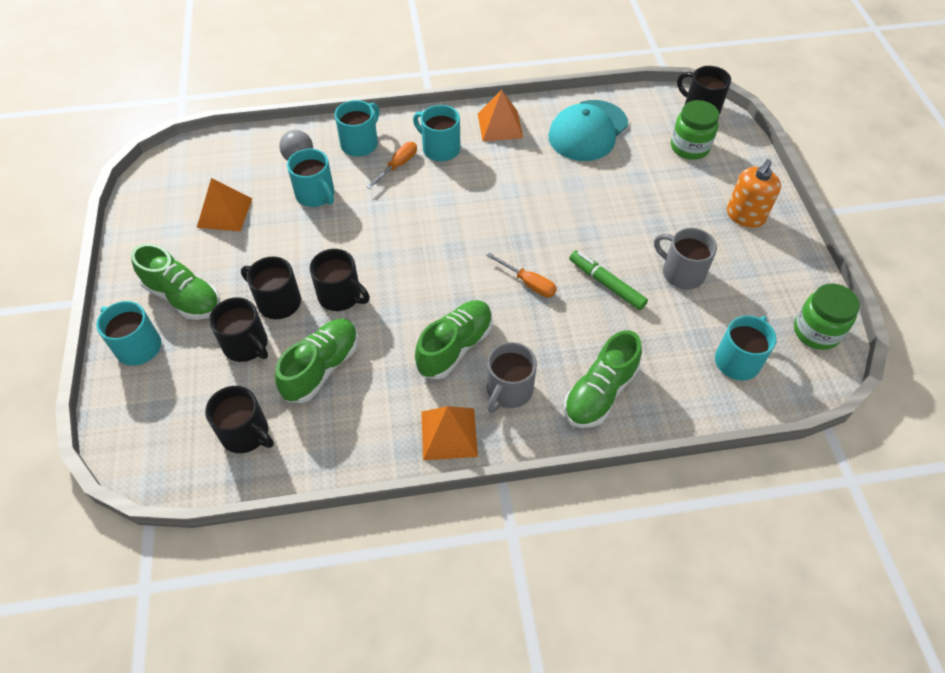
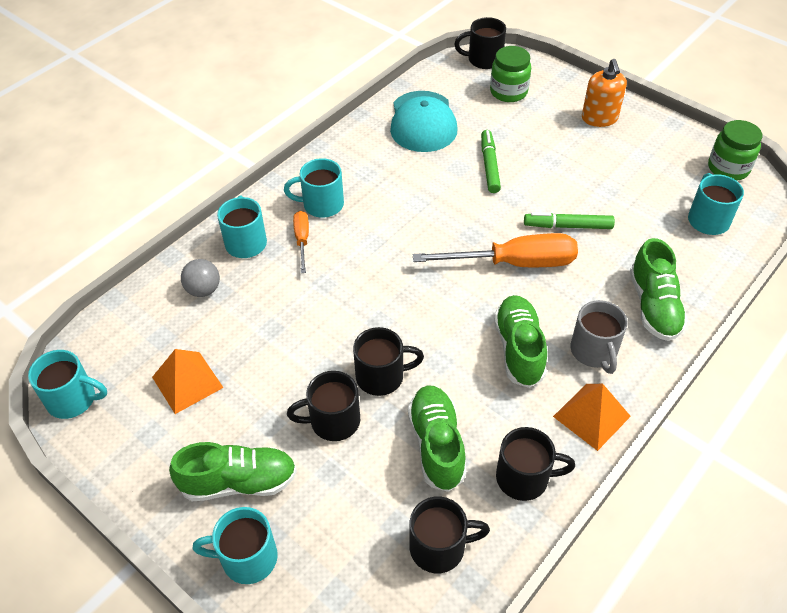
camera: 40 degrees left, 5 degrees down
black mug [209,297,268,362] -> black mug moved to [496,427,575,501]
turquoise mug [287,149,334,207] -> turquoise mug moved to [28,350,107,419]
orange pyramid [478,90,523,142] -> none
orange screwdriver [486,253,557,297] -> orange screwdriver [413,233,578,267], size x1.97
grey mug [654,228,717,289] -> none
none -> green marker [481,130,501,193]

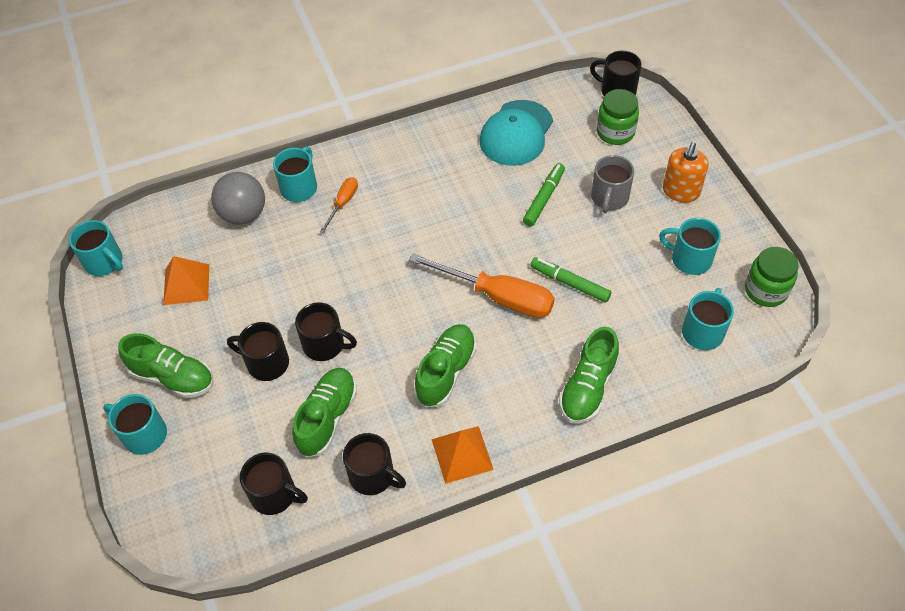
camera: 30 degrees right, 5 degrees up
grey ball [181,259,220,297] -> grey ball [211,172,265,225], size x1.58
turquoise mug [284,158,344,218] -> turquoise mug moved to [659,218,721,275]
grey mug [571,300,627,374] -> grey mug moved to [591,155,634,213]

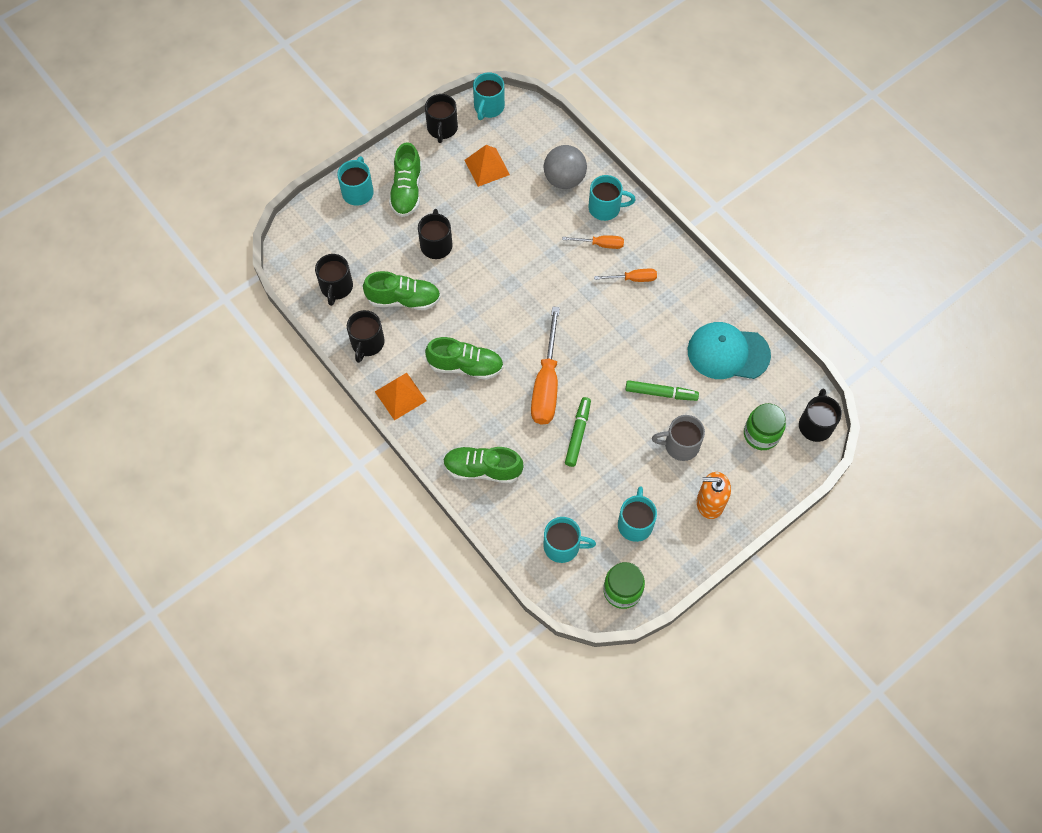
camera: 70 degrees right, 10 degrees up
black mug [295,303,357,361] -> black mug moved to [425,94,458,143]
none -> orange screwdriver [594,269,657,282]

